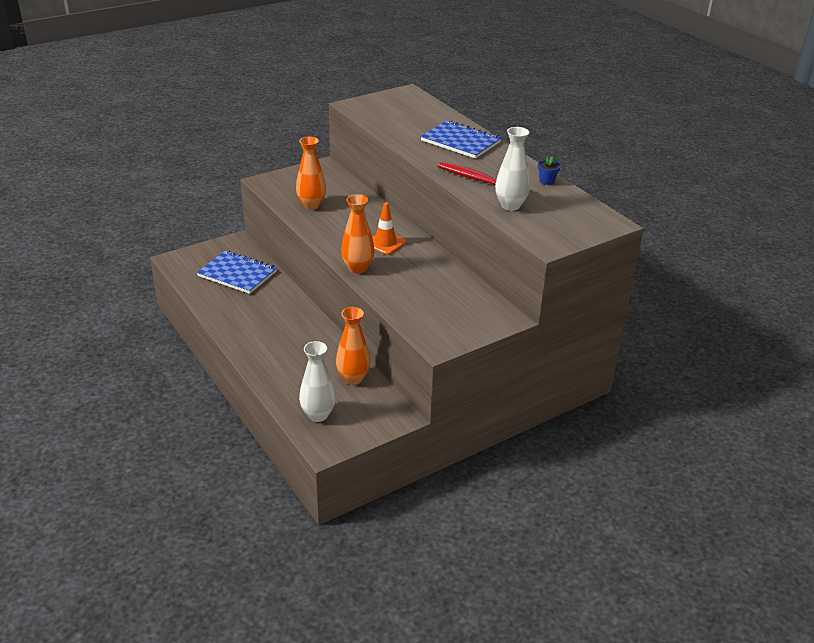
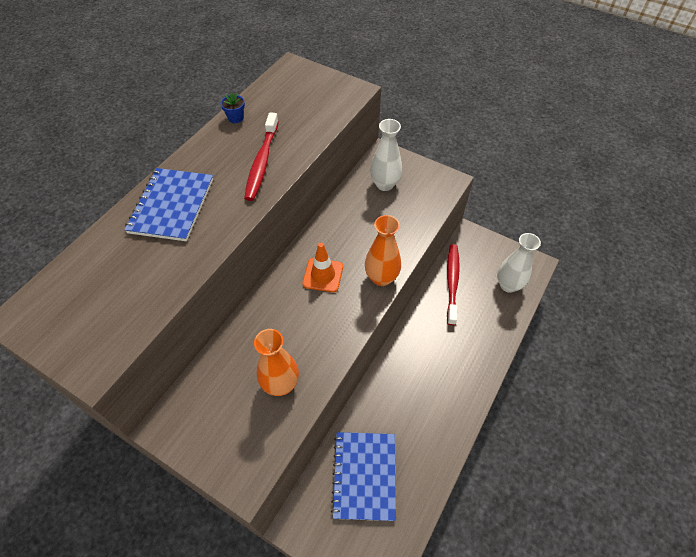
camera: 115 degrees left, 20 degrees up
orange vase [336,307,371,385] -> red toothbrush [447,244,460,326]
white vase [495,127,530,211] -> white vase moved to [370,119,402,191]

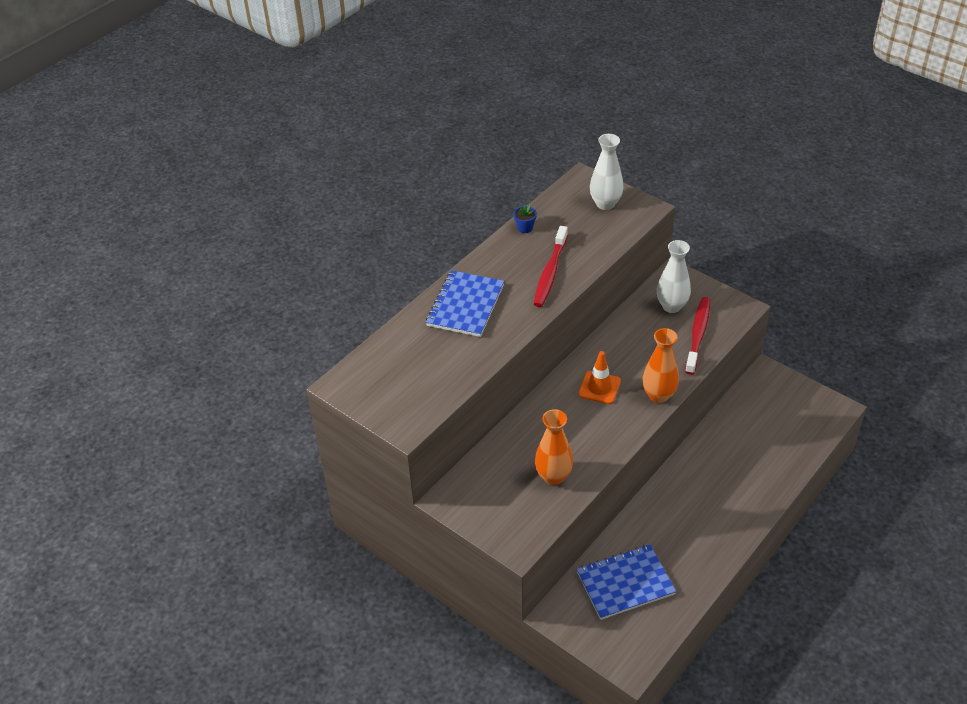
camera: 10 degrees right, 10 degrees down
blue notebook [331,432,396,521] -> blue notebook turned 60 degrees clockwise [577,544,676,620]
red toothbrush [447,244,460,326] -> red toothbrush moved to [685,297,710,375]
white vase [497,233,541,293] -> white vase moved to [590,134,623,210]

